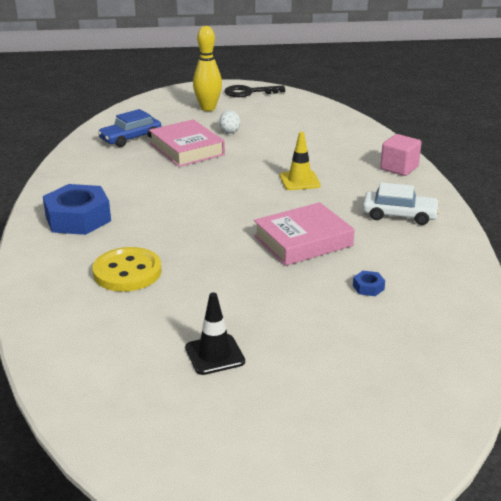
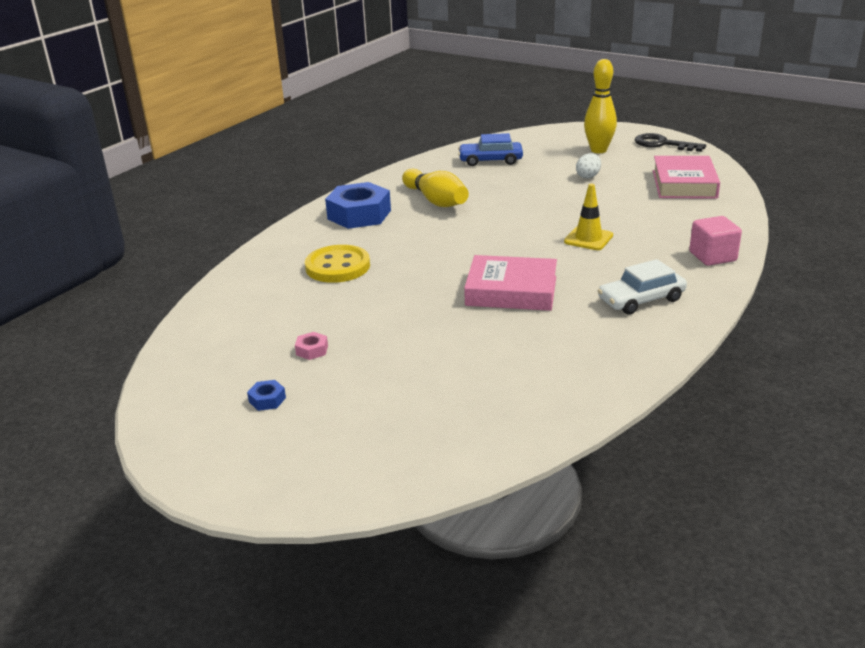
camera: 40 degrees right, 0 degrees up
pink book [149,119,225,167] -> pink book moved to [653,156,720,199]
black traffic cone [185,292,245,375] -> pink nut [295,332,328,360]
blue nut [353,271,385,296] -> blue nut moved to [247,380,286,411]
white car [363,183,440,225] -> white car turned 105 degrees clockwise [598,259,687,315]
none -> yellow bowling pin [402,169,469,207]

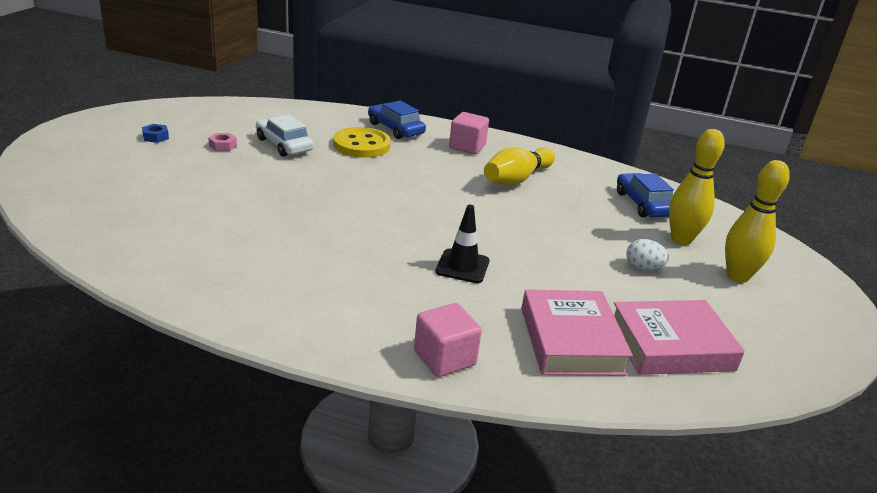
camera: 70 degrees right, 0 degrees up
blue nut [325,182,391,229] -> pink cube [449,112,489,154]
pink book [464,255,557,311] -> pink book moved to [521,289,633,376]
yellow traffic cone [564,184,613,250] -> black traffic cone [436,205,490,283]
white car [598,259,687,315] -> white car moved to [256,114,314,157]
black key [635,133,706,152] -> none
none -> blue car [368,100,426,139]
none -> yellow bowling pin [669,129,725,245]

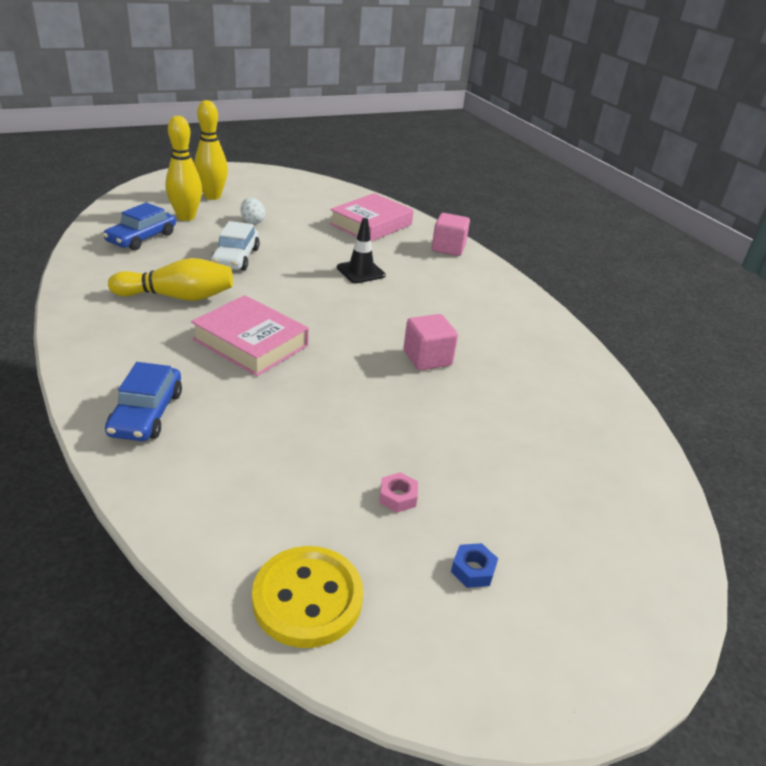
camera: 135 degrees left, 5 degrees up
white car [256,114,314,157] -> white car moved to [211,221,260,271]
yellow button [333,127,391,158] -> yellow button moved to [252,546,363,648]
pink cube [449,112,489,154] -> pink cube moved to [404,314,458,370]
pink book [614,300,745,375] -> pink book moved to [191,295,309,376]

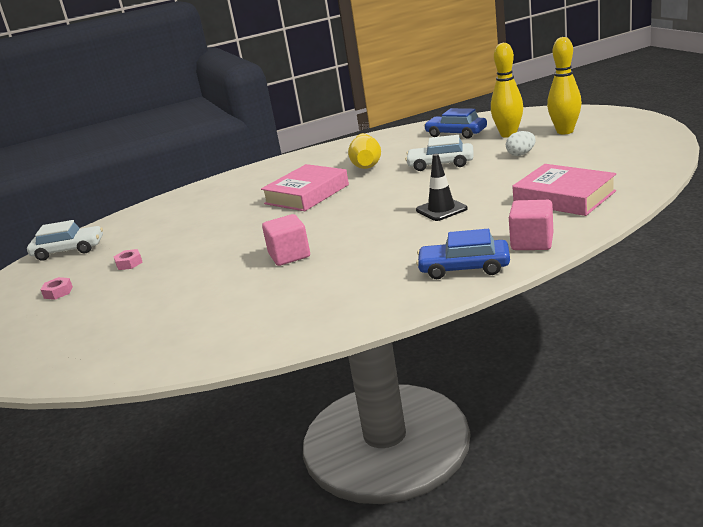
camera: 100 degrees right, 10 degrees down
blue car [105,362,182,441] -> blue car moved to [416,229,510,279]
yellow button [252,546,363,648] -> white car [27,220,103,261]
blue nut [451,543,498,588] -> pink nut [41,277,73,300]

